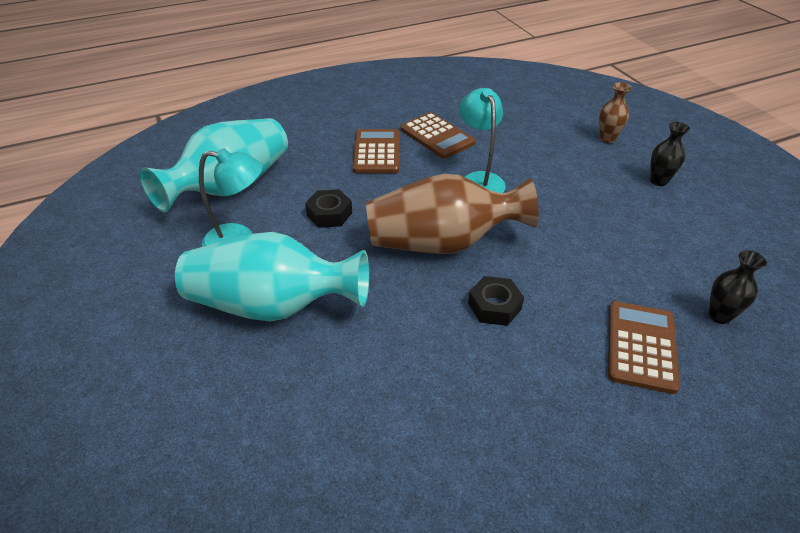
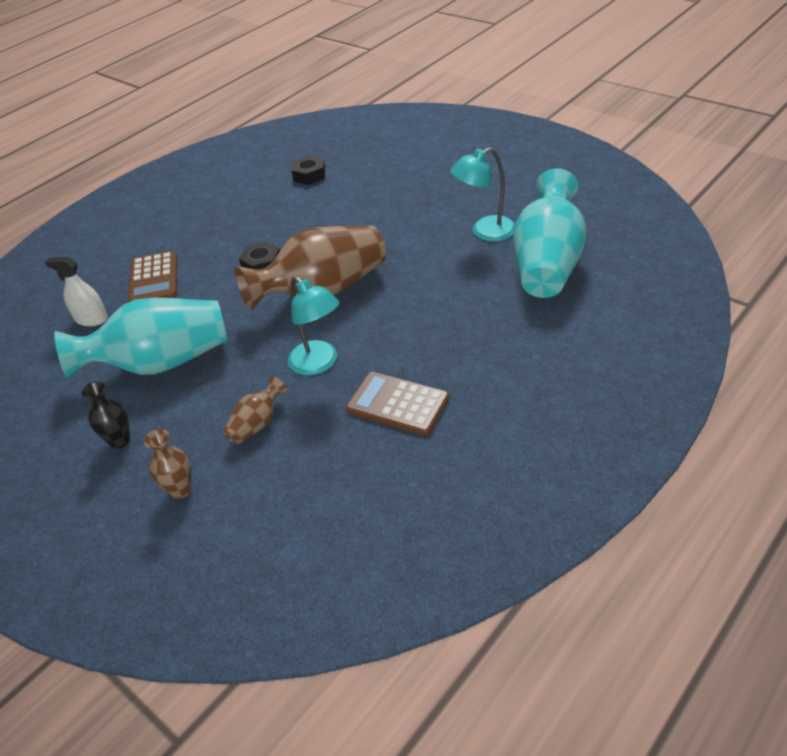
camera: 160 degrees right, 0 degrees up
turquoise vase [175,232,369,321] -> turquoise vase moved to [54,297,227,378]
black nut [305,189,352,228] -> black nut moved to [291,155,326,185]
brown calculator [353,129,399,173] -> none
black vase [708,250,767,324] -> white spray bottle [45,257,108,326]
none -> brown vase [223,376,288,445]

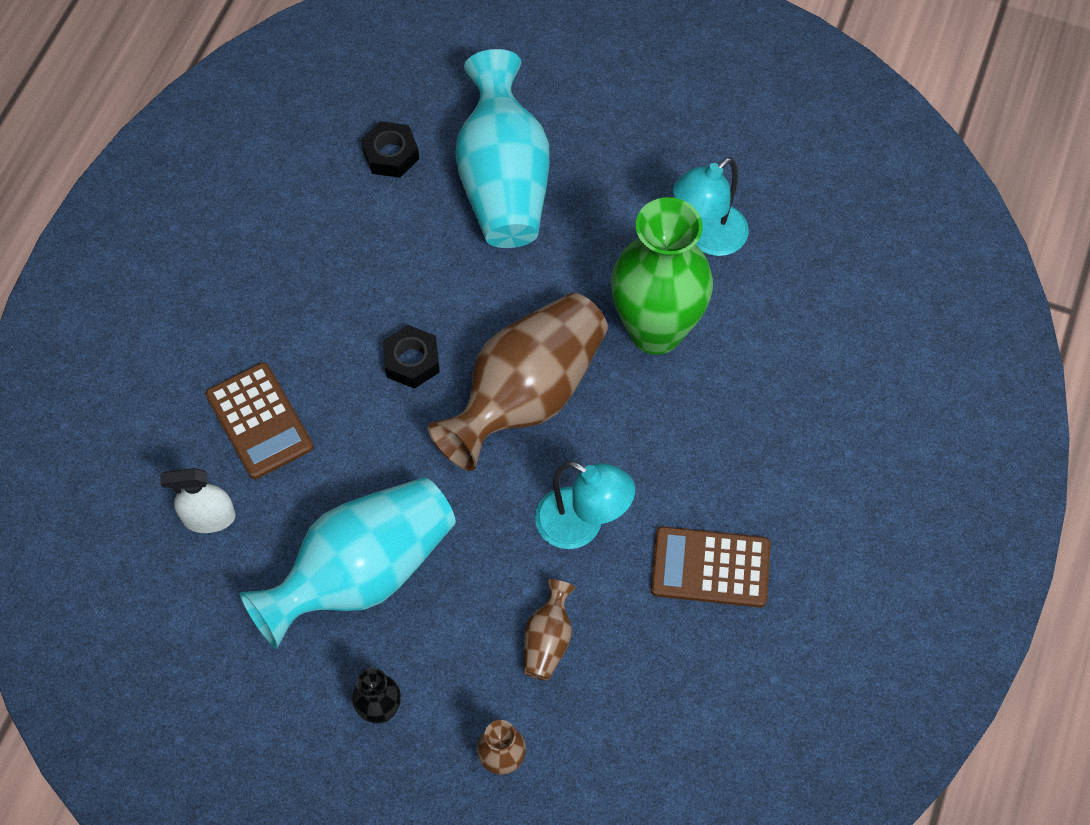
camera: 25 degrees left, 20 degrees up
turquoise vase [514,168,587,298] -> turquoise vase moved to [455,49,549,248]
none -> green vase [611,197,713,355]

